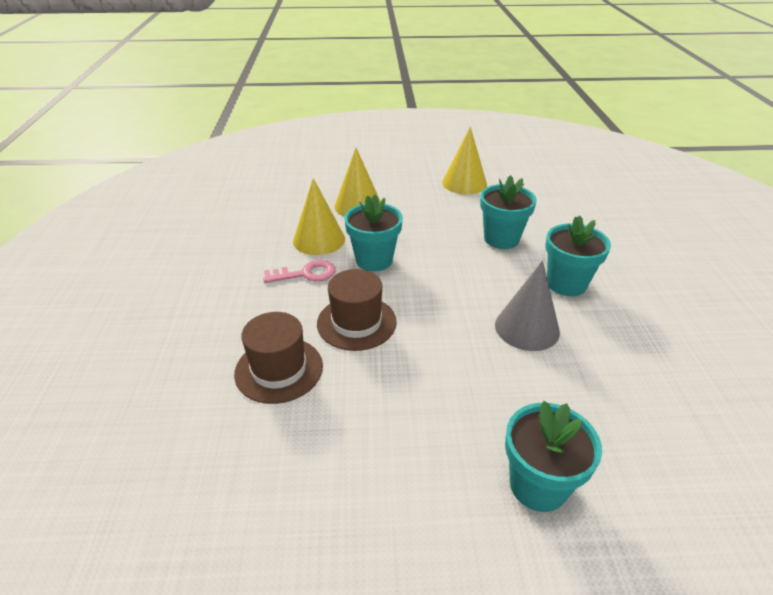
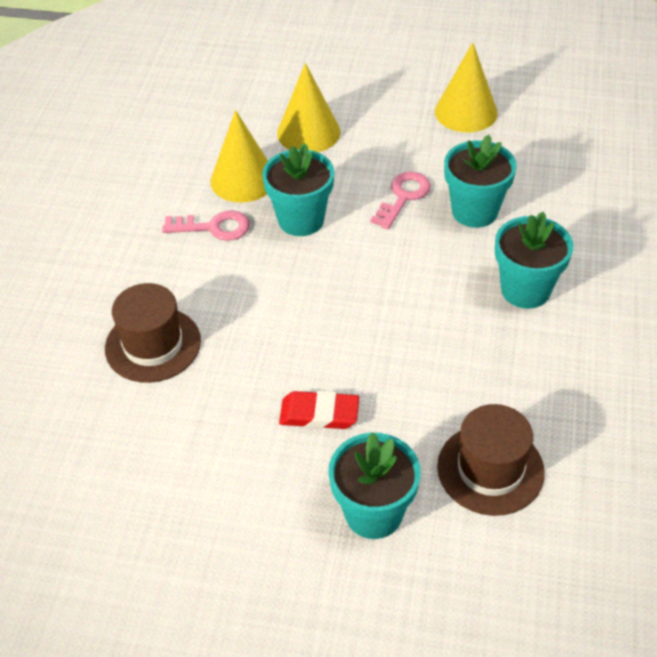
camera: 15 degrees right, 10 degrees up
brown hat [317,269,397,351] -> brown hat moved to [437,404,545,516]
grey cone [495,260,560,351] -> none
none -> red eraser [279,391,359,429]
none -> pink key [370,172,431,229]

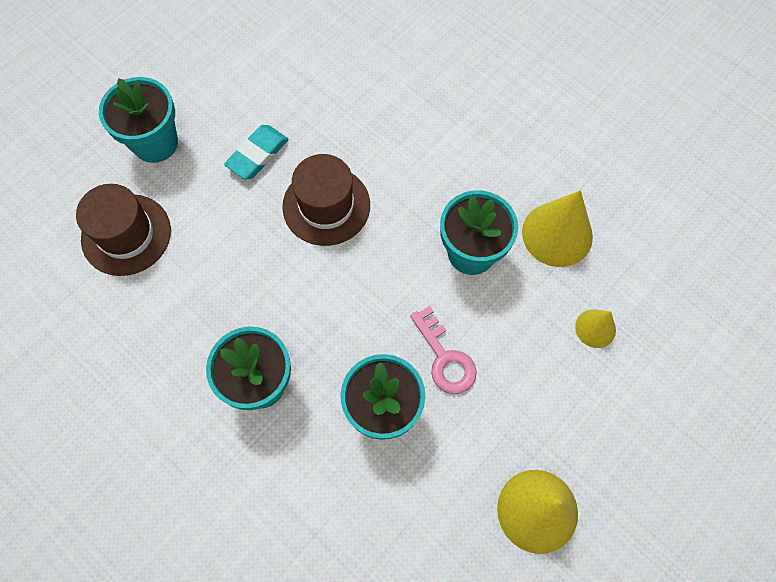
camera: 120 degrees right, 20 degrees up
brown hat [105,283,201,383] -> brown hat moved to [282,154,370,246]
pink key [162,210,250,241] -> none
yellow cone [277,63,340,152] -> yellow cone [575,309,616,348], size x0.55
red eraser [279,391,359,429] -> turquoise eraser [224,125,289,179]

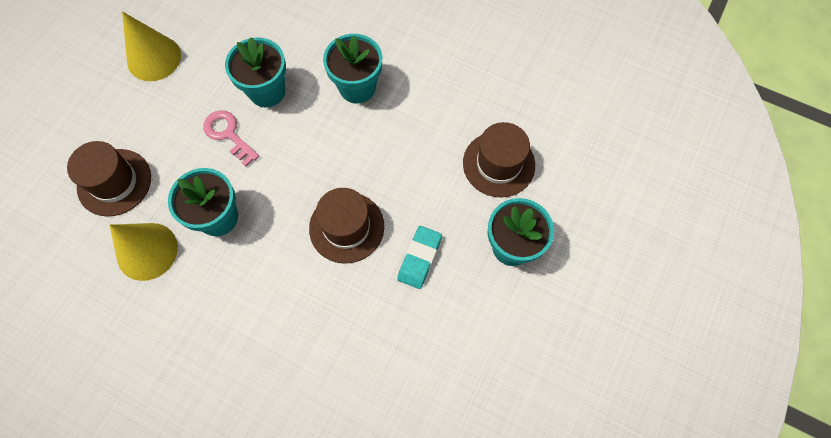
camera: 165 degrees right, 0 degrees up
yellow cone [575,309,616,348] -> brown hat [67,141,151,216]

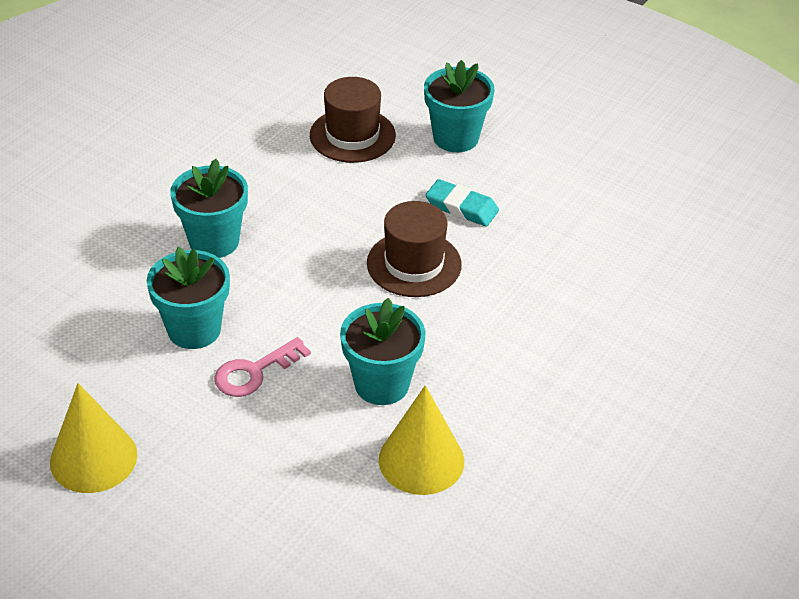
camera: 85 degrees left, 25 degrees down
brown hat [67,141,151,216] -> none

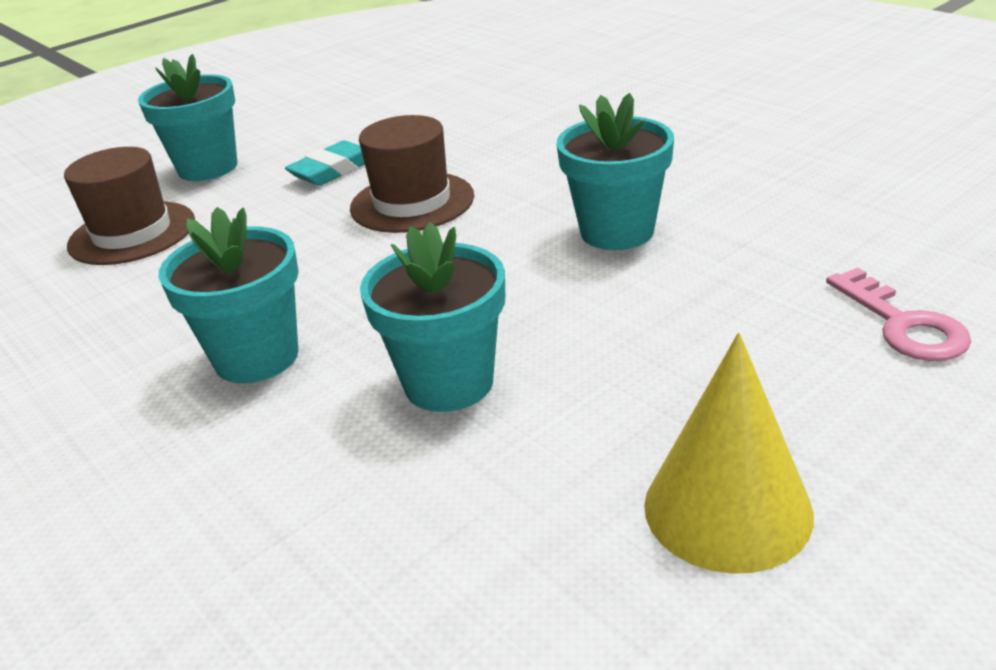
camera: 70 degrees left, 10 degrees down
pink key [214,337,311,397] -> pink key moved to [826,268,971,361]
yellow cone [379,385,464,495] -> none

